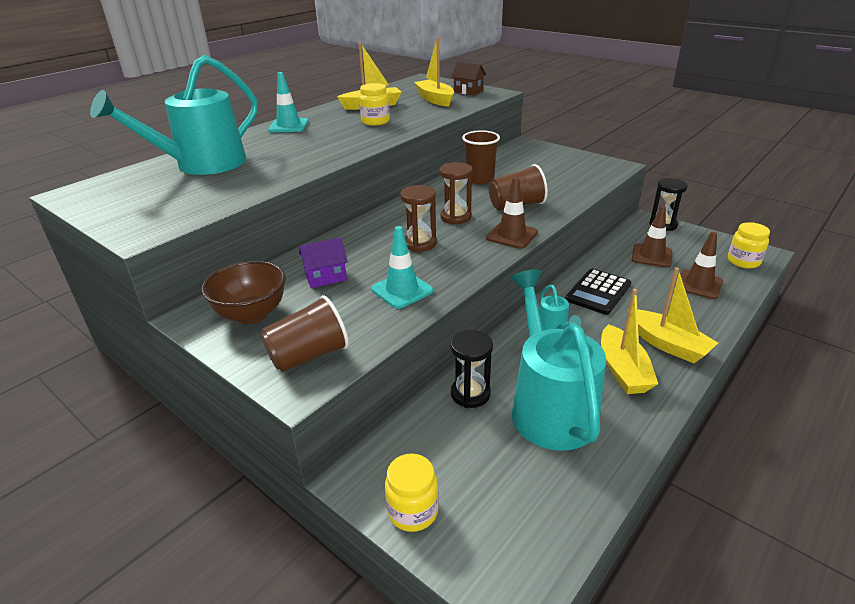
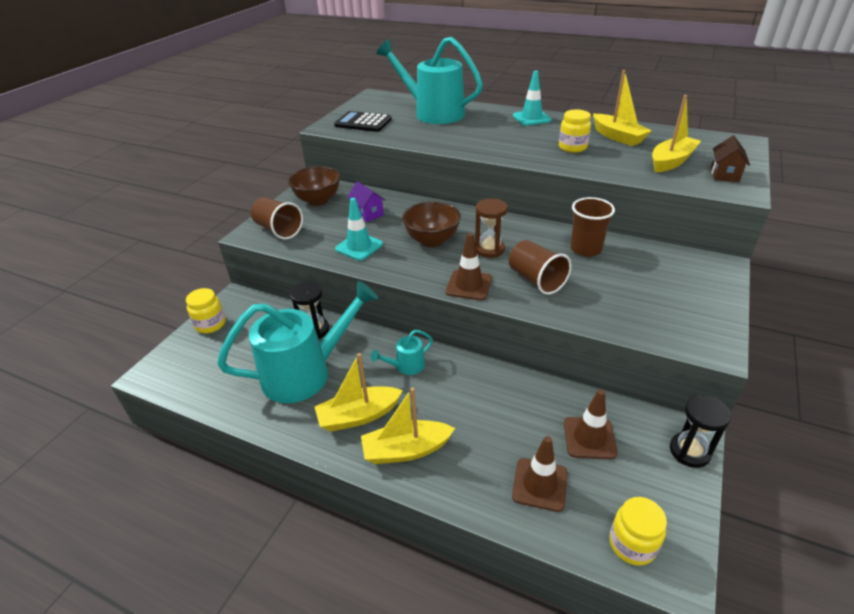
camera: 75 degrees right, 5 degrees up
brown hourglass [400,185,437,252] -> brown bowl [402,202,461,247]
black calculator [565,269,631,315] -> black calculator moved to [334,111,392,132]
yellow boat [628,267,718,363] -> yellow boat turned 45 degrees clockwise [361,387,455,464]

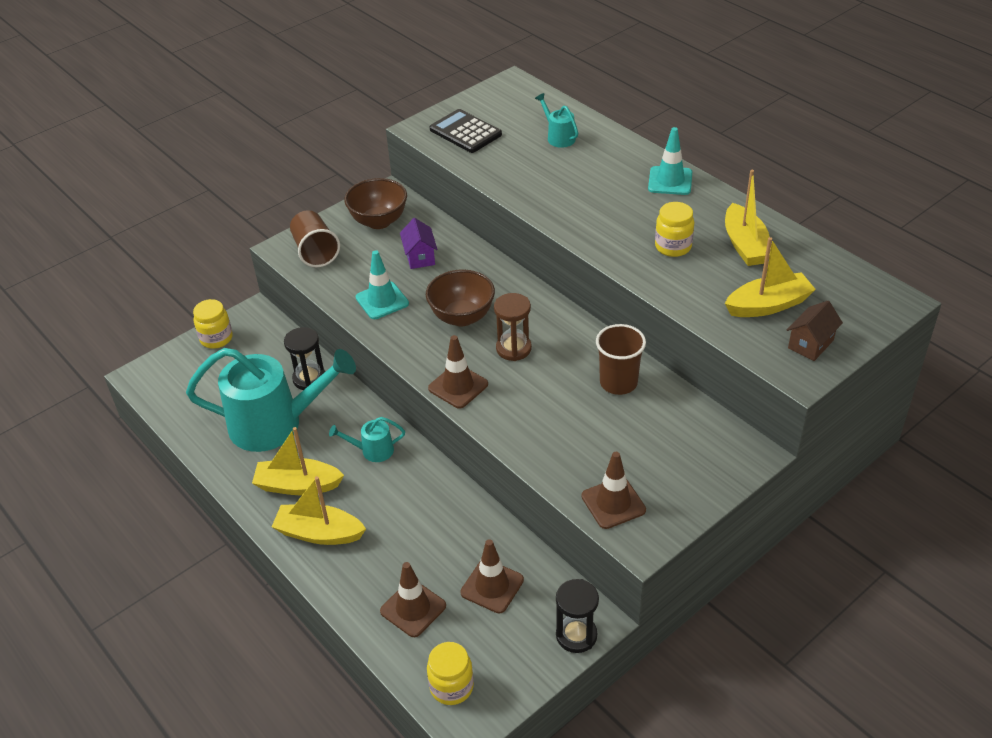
camera: 25 degrees right, 5 degrees up
turquoise watering can [376,37,483,124] -> turquoise watering can [535,93,578,148], size x0.43
brown cup [509,240,572,295] -> none
none -> brown traffic cone [582,452,646,529]

